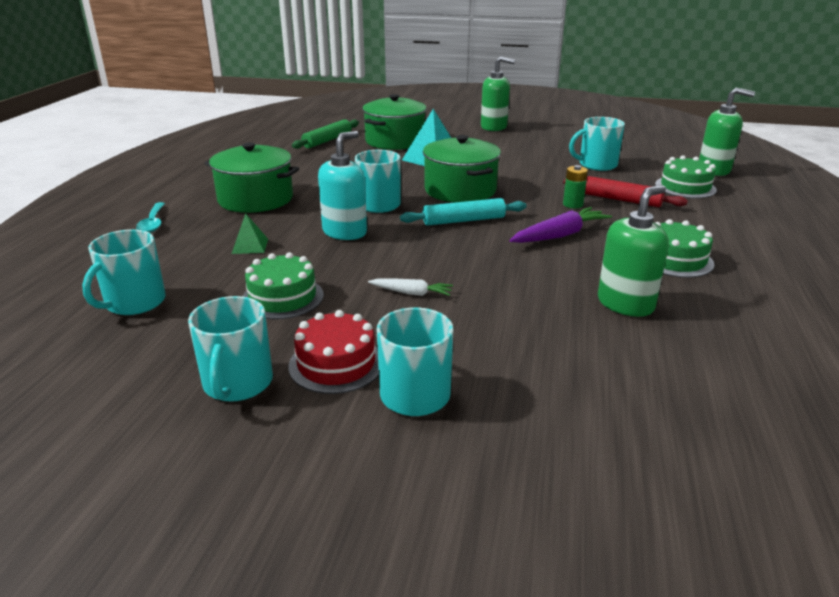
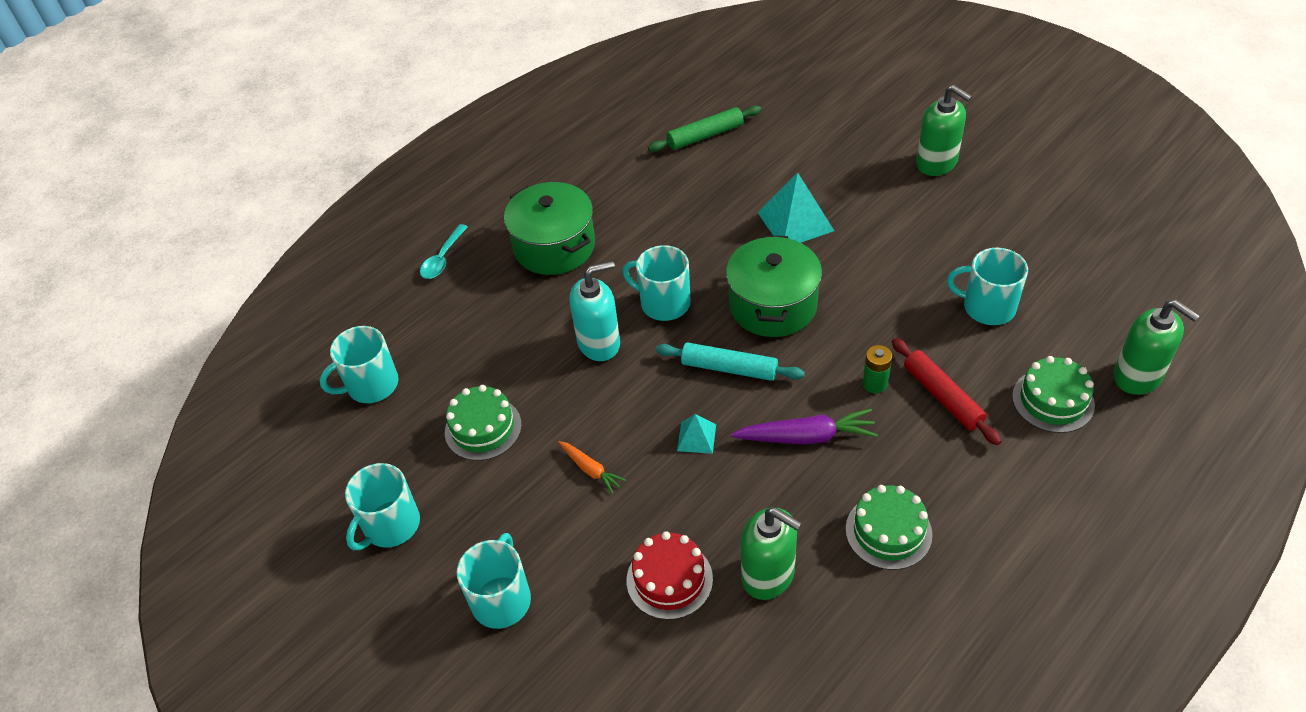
camera: 35 degrees right, 20 degrees up
green pyramid [232,213,268,254] -> none
red cake [288,310,379,394] -> red cake moved to [627,531,713,620]
green pot [362,94,427,150] -> none
white carrot [368,278,453,296] -> orange carrot [558,441,626,494]
green soap dispenser [598,185,669,317] -> green soap dispenser turned 45 degrees clockwise [741,507,802,600]
none -> turquoise pyramid [677,414,716,454]

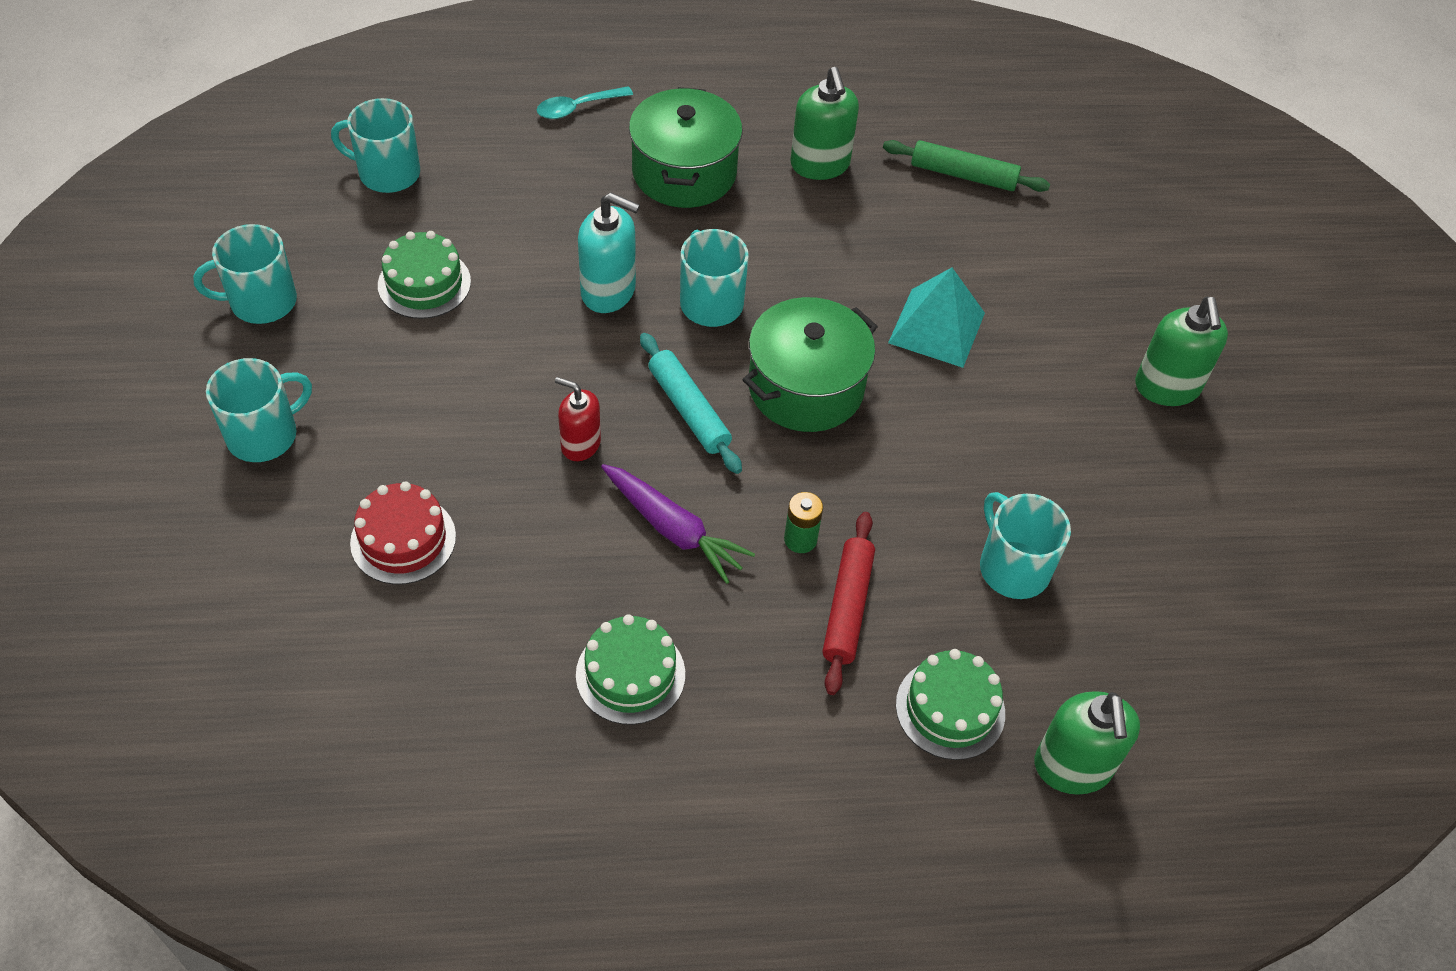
camera: 35 degrees right, 5 degrees up
orange carrot [558,441,626,494] -> none
turquoise pyramid [677,414,716,454] -> red soap dispenser [555,377,601,461]
green soap dispenser [741,507,802,600] -> green soap dispenser moved to [790,67,859,180]

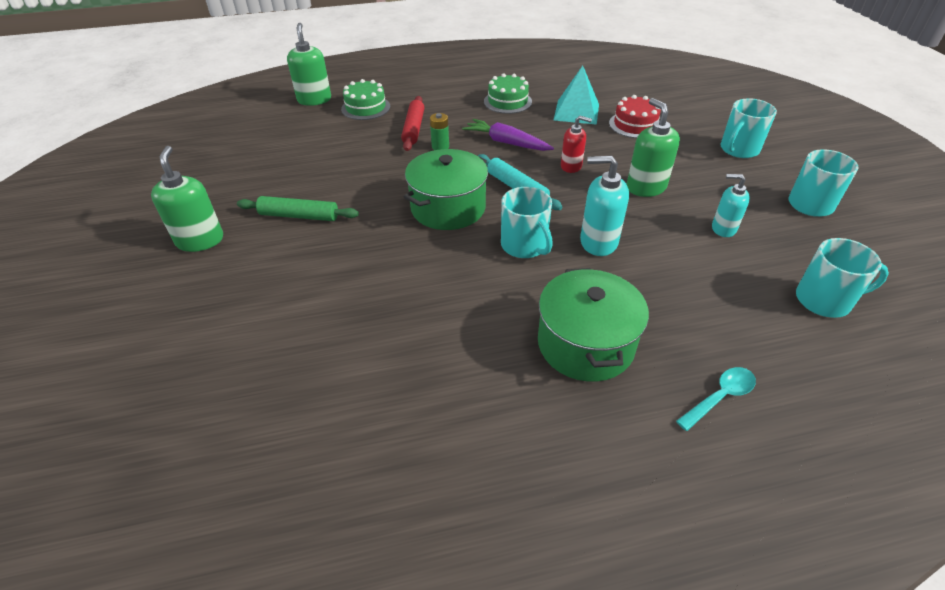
camera: 175 degrees right, 10 degrees down
green cake [378,231,471,319] -> turquoise soap dispenser [712,174,750,237]
green soap dispenser [790,67,859,180] -> green soap dispenser moved to [627,98,680,197]
green rolling pin [883,140,1050,192] -> green rolling pin moved to [237,196,359,221]
turquoise pyramid [888,268,985,368] -> turquoise pyramid moved to [554,66,599,125]
turquoise mug [980,492,1071,599] -> none

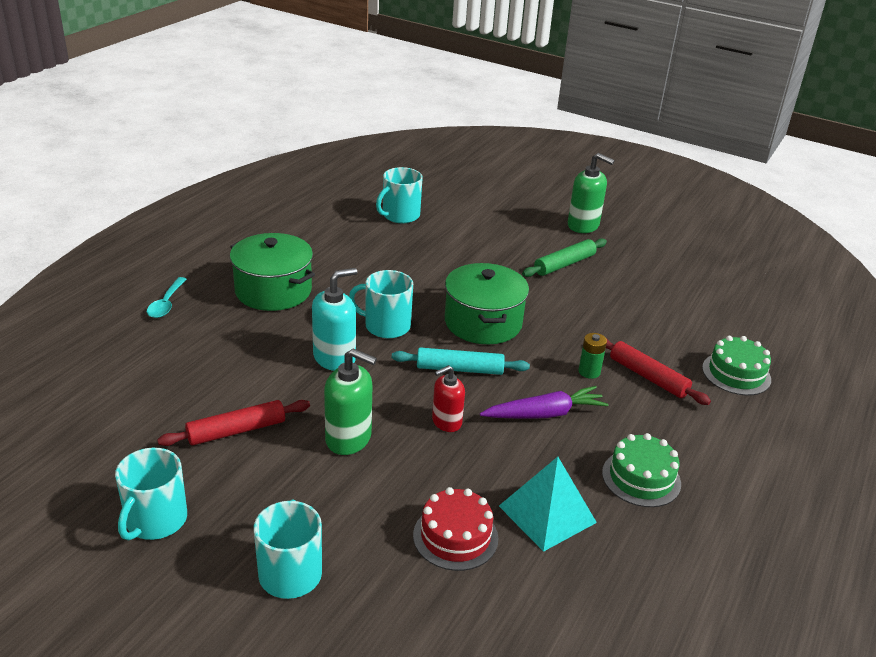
camera: 130 degrees right, 10 degrees down
green soap dispenser [287,23,331,106] -> none
turquoise soap dispenser [712,174,750,237] -> red rolling pin [157,400,310,446]
turquoise mug [796,238,889,318] -> turquoise mug moved to [376,167,423,223]

